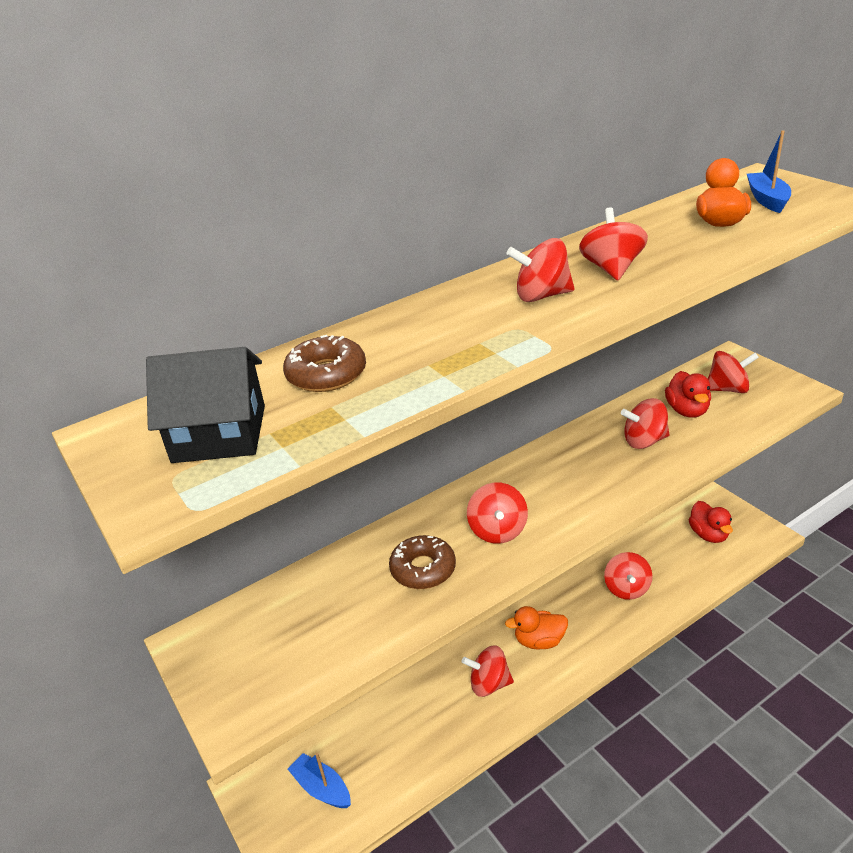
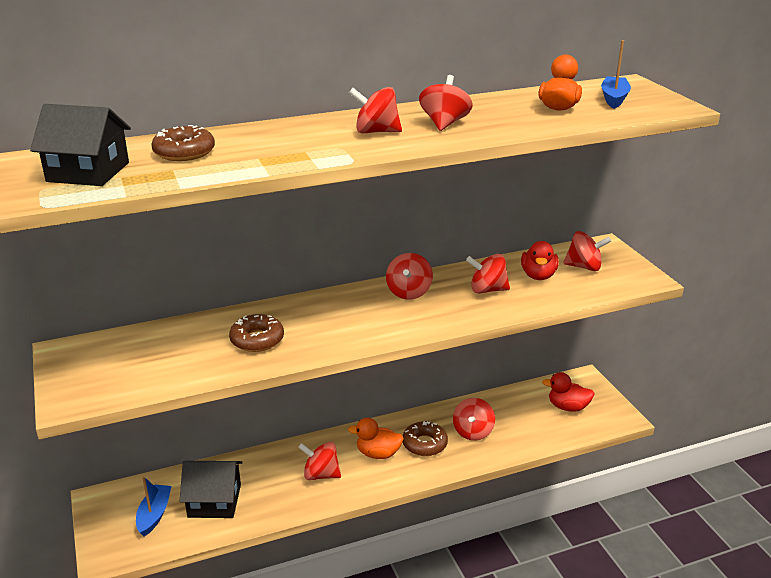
camera: 10 degrees right, 5 degrees down
blue boat [288,753,351,808] -> blue boat turned 45 degrees clockwise [136,477,172,537]
red spinning top [467,482,528,544] -> red spinning top moved to [386,253,433,300]
red duck [689,501,733,543] -> red duck turned 105 degrees clockwise [542,372,595,412]
none -> black house [180,461,243,518]
none -> brown donut [403,421,448,456]

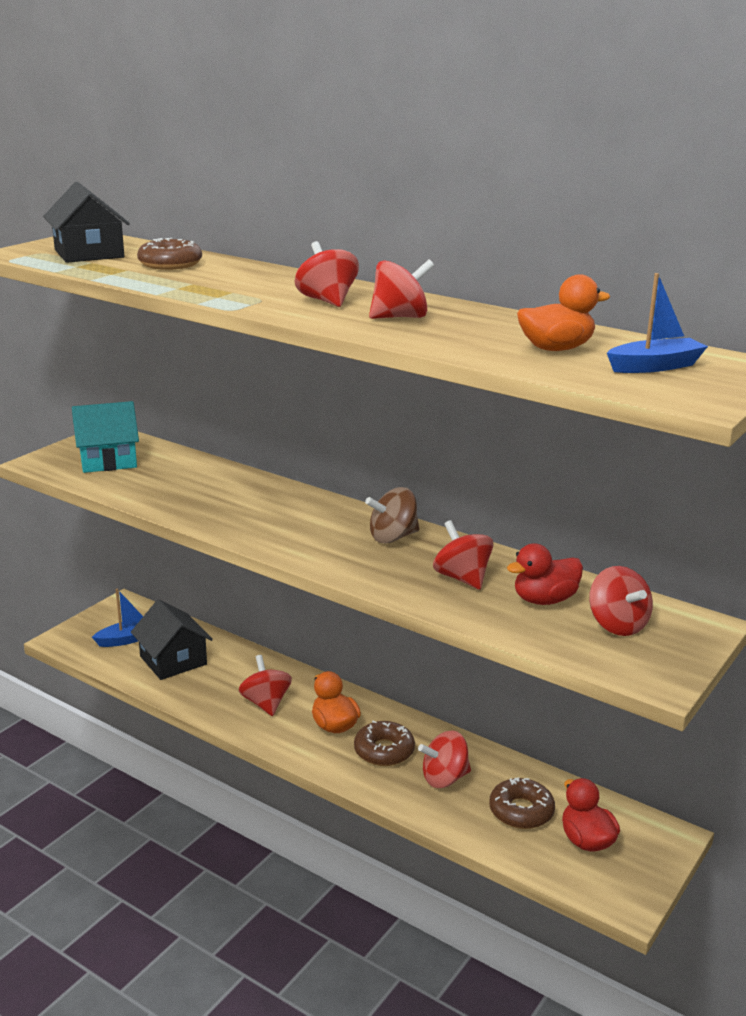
camera: 55 degrees right, 5 degrees down
brown donut [229,314,284,352] -> brown donut moved to [489,777,555,829]
red spinning top [386,253,433,300] -> brown spinning top [365,487,419,544]
none -> turquoise house [72,401,139,473]

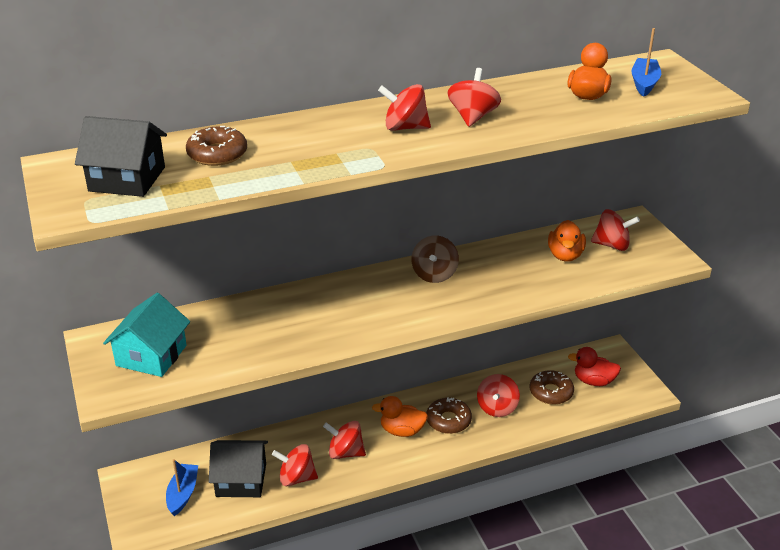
camera: 55 degrees left, 10 degrees up
red spinning top [433,520,494,590] -> red spinning top moved to [272,444,318,486]
red duck [507,544,583,605] -> orange duck [548,220,586,262]

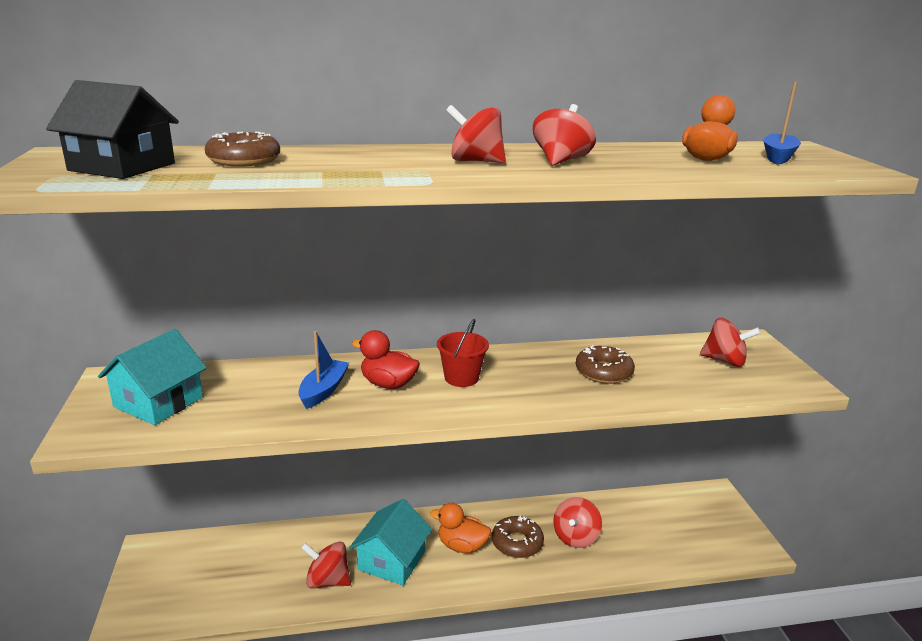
camera: 10 degrees right, 10 degrees down
blue boat [166,459,198,516] -> blue boat moved to [298,331,349,409]
black house [209,440,268,497] -> none
red spinning top [323,421,366,459] -> turquoise house [349,499,432,586]
brown spinning top [412,235,459,283] -> none
brown donut [530,370,574,405] -> brown donut moved to [576,345,635,384]
orange duck [548,220,586,262] -> none
red duck [568,347,621,386] -> red duck moved to [352,330,420,389]
none -> red bucket [437,319,489,387]

